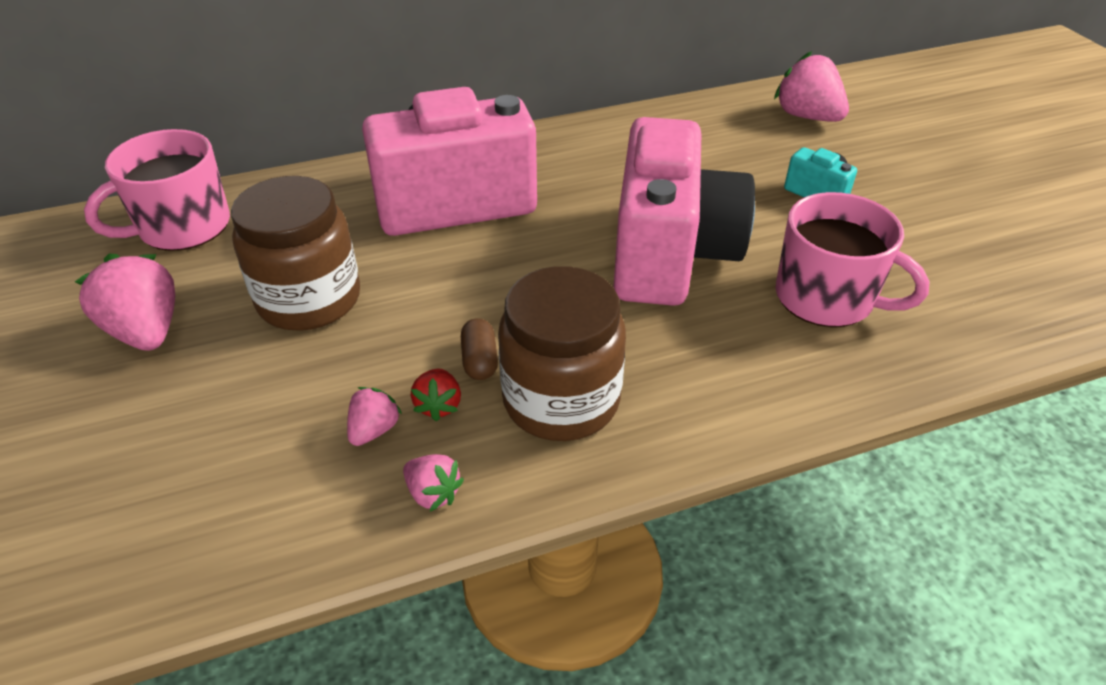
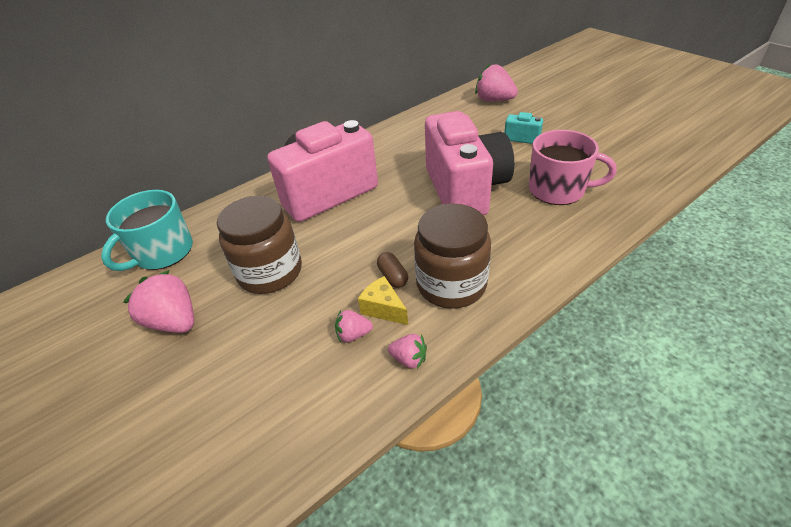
camera: 15 degrees left, 0 degrees up
pink mug [84,129,230,251] -> turquoise mug [101,190,193,271]
pink strawberry [347,387,402,446] -> pink strawberry turned 105 degrees counterclockwise [335,310,373,342]
red strawberry [411,368,461,422] -> yellow cheese [358,276,408,325]

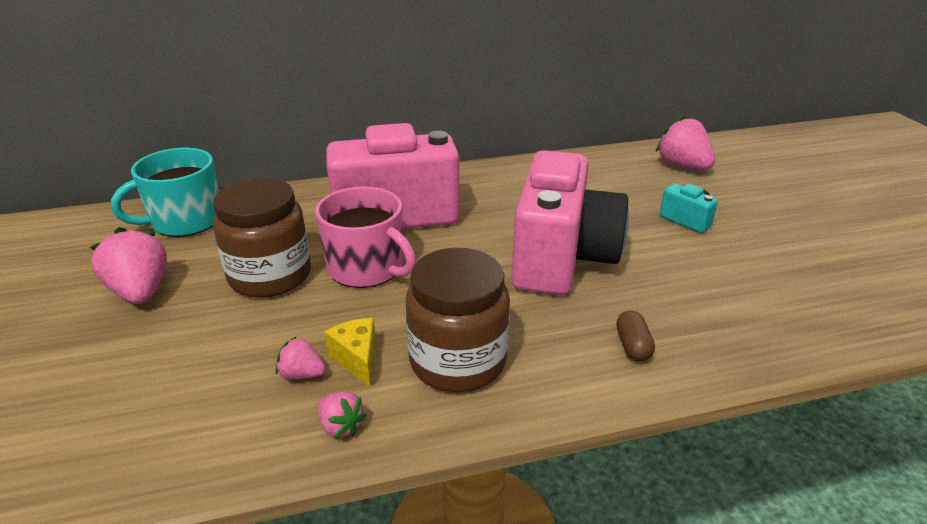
camera: 20 degrees right, 10 degrees down
brown capsule [377,252,408,288] -> brown capsule moved to [616,310,655,361]
pink mug [529,130,617,205] -> pink mug moved to [315,186,416,288]

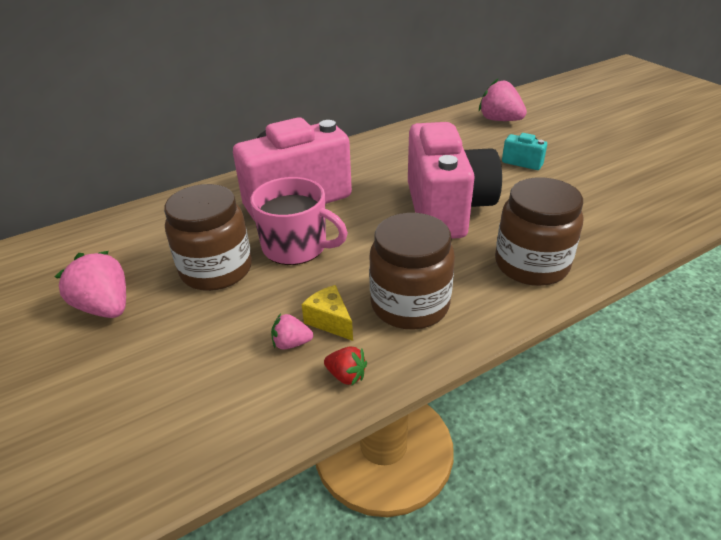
camera: 15 degrees left, 5 degrees up
turquoise mug [111,148,219,237] -> none
pink strawberry [318,391,367,439] -> red strawberry [324,346,367,386]
brown capsule [616,310,655,361] -> brown jar [495,177,583,286]

